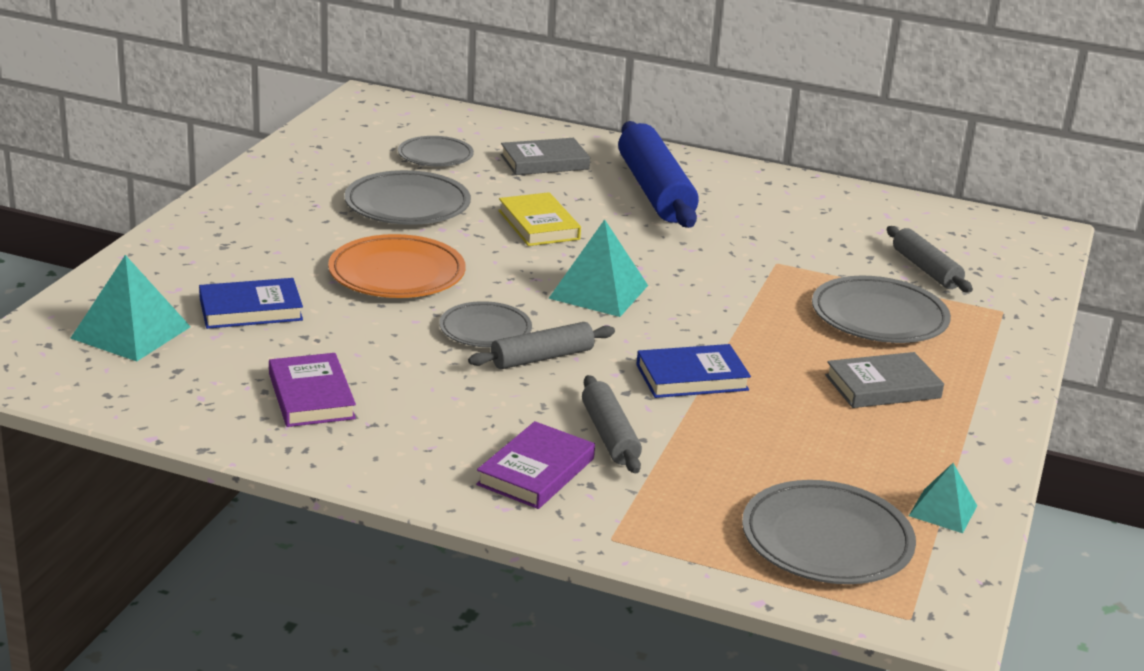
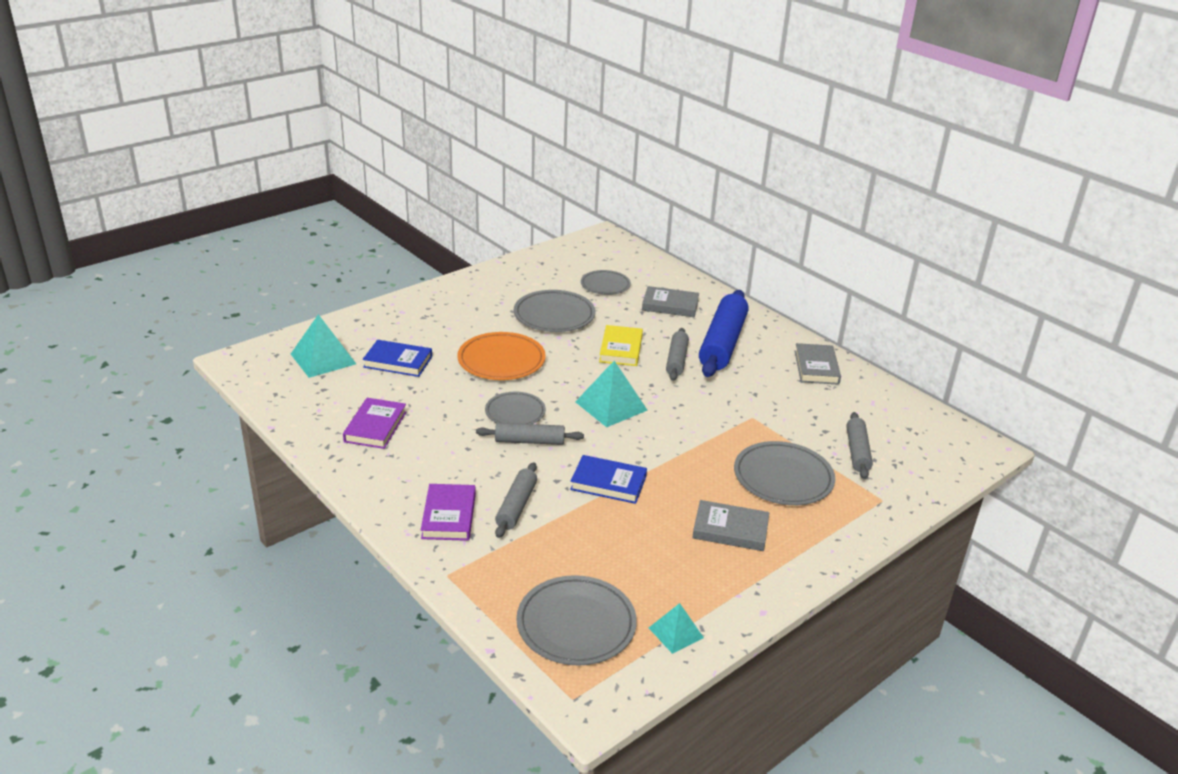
camera: 30 degrees right, 5 degrees up
purple book [476,421,595,509] -> purple book turned 60 degrees counterclockwise [421,484,476,541]
none -> grey rolling pin [666,328,689,381]
none -> grey book [795,343,841,385]

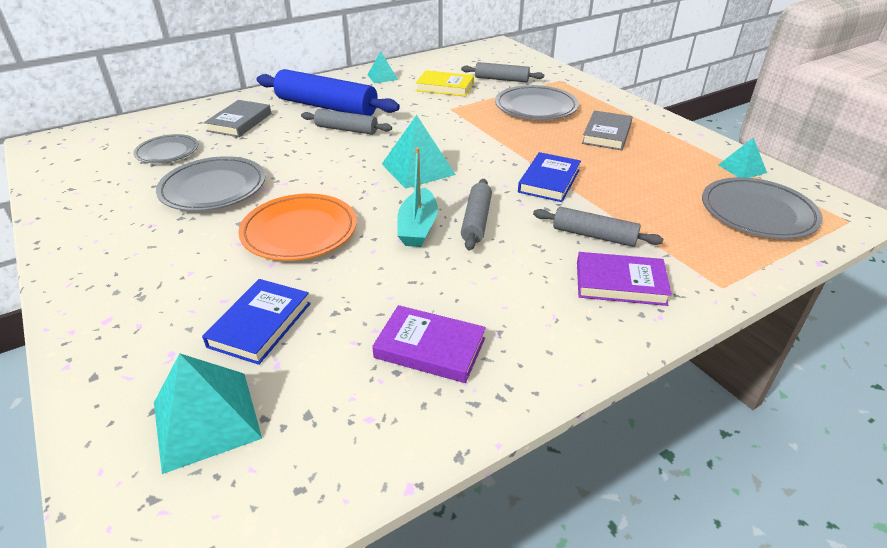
camera: 80 degrees left, 5 degrees up
grey plate [485,392,546,424] -> turquoise boat [397,147,438,247]
yellow book [599,325,643,366] -> yellow book moved to [416,70,474,96]
grey book [795,343,841,385] -> turquoise pyramid [367,52,398,83]

